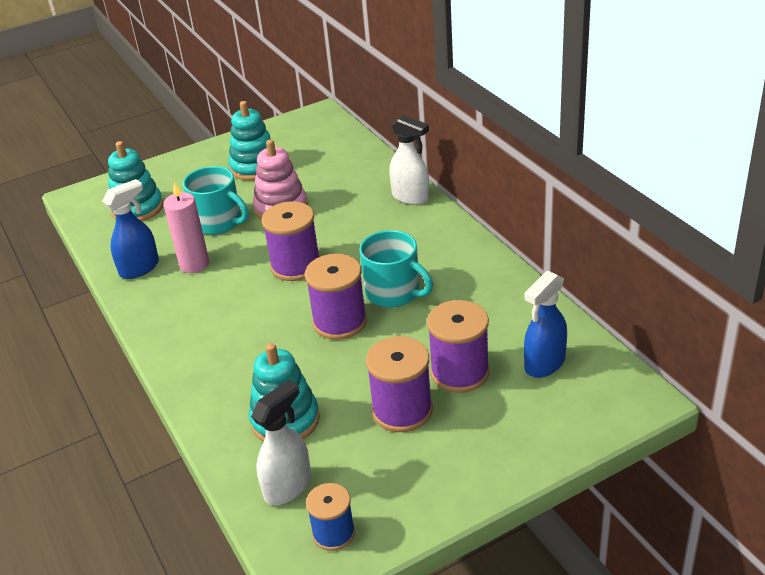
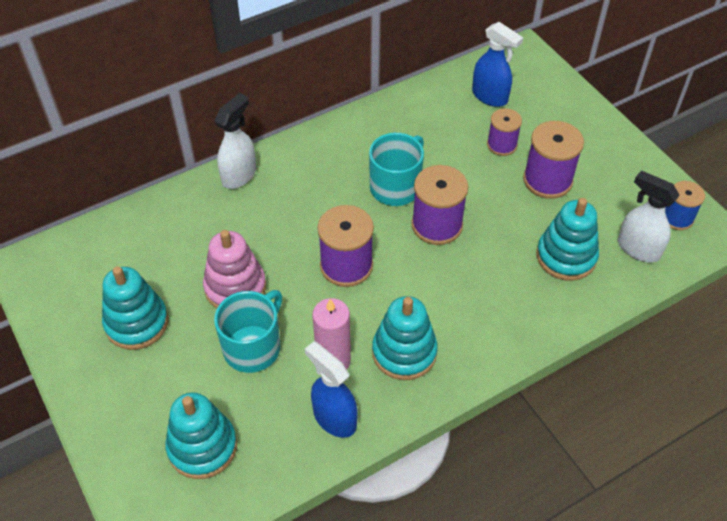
camera: 95 degrees left, 15 degrees up
purple spool [427,300,490,393] -> purple spool [487,108,522,156], size x0.63
none -> turquoise stacking toy [372,296,438,380]

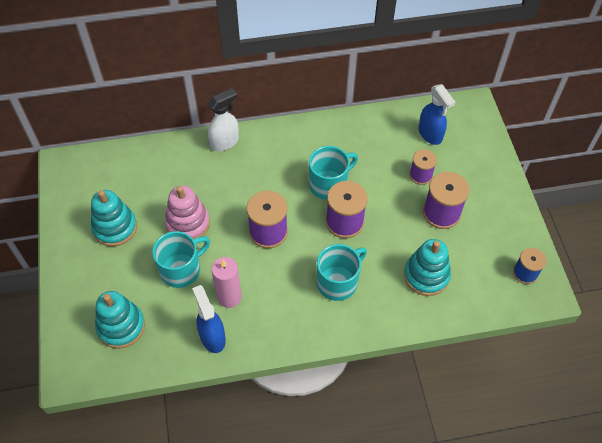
camera: 20 degrees right, 5 degrees up
turquoise stacking toy [372,296,438,380] -> none
white spray bottle [618,170,680,262] -> none
none -> turquoise mug [317,244,367,301]

